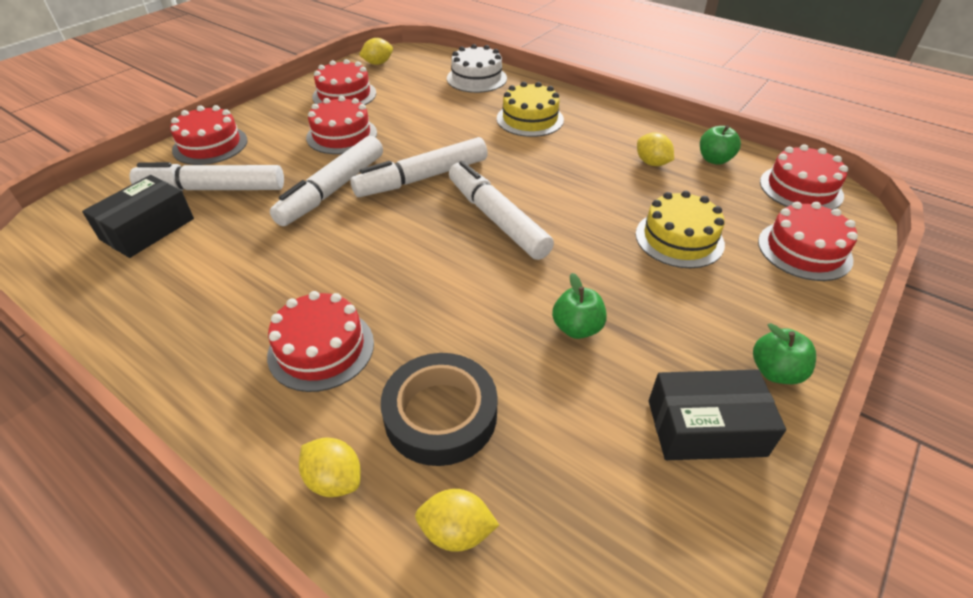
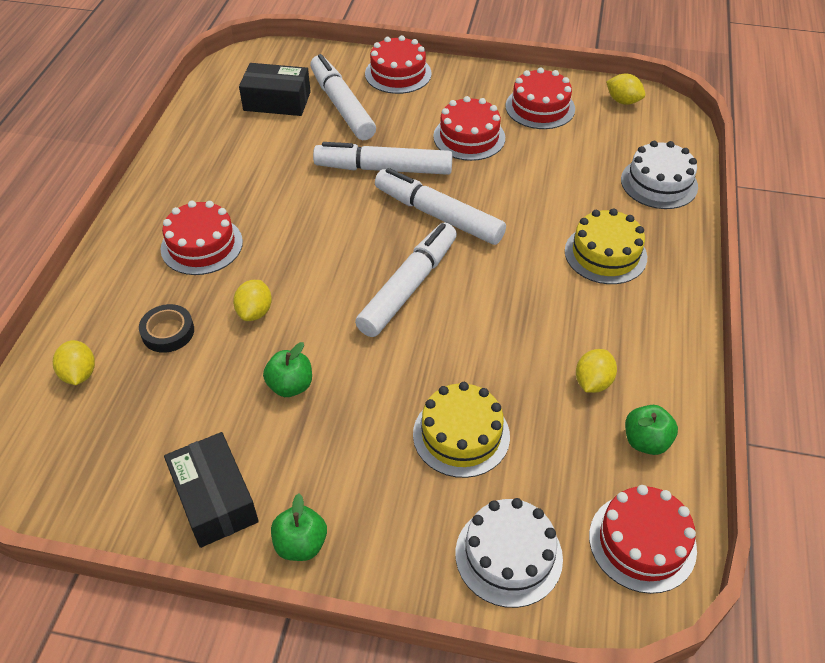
camera: 65 degrees right, 5 degrees up
yellow lemon [299,437,361,497] -> yellow lemon moved to [233,280,272,321]
black tape [381,353,498,466] -> black tape [139,304,194,353], size x0.60
red cake [758,202,858,281] -> white cake [455,498,563,608]

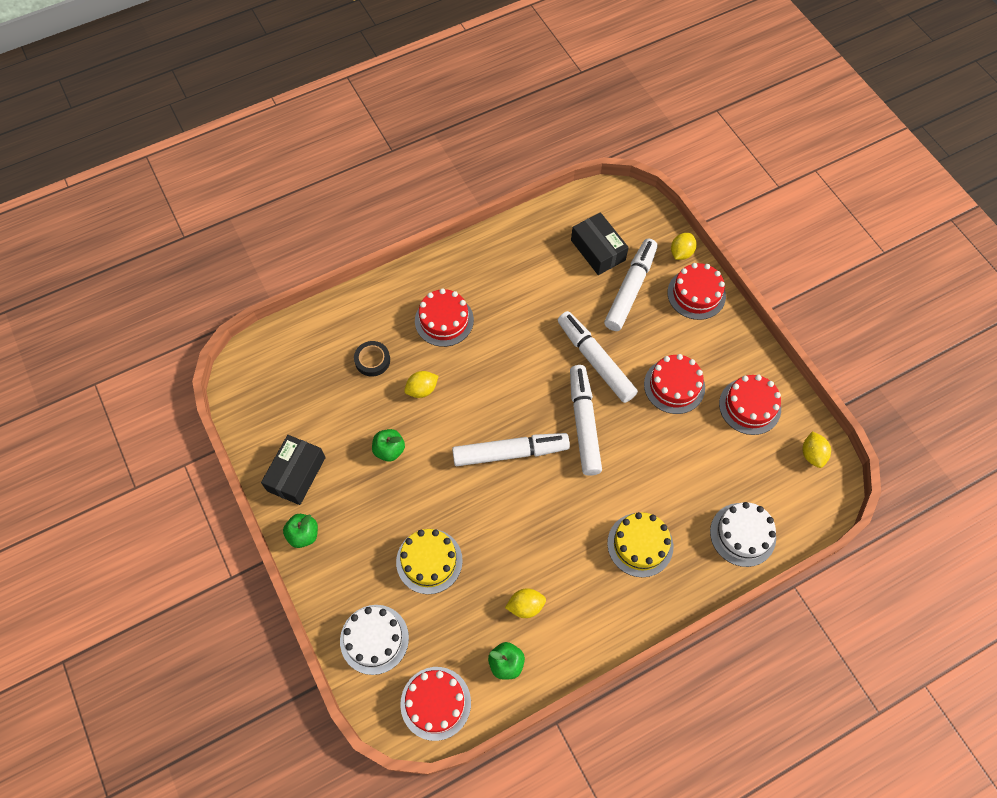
camera: 50 degrees right, 15 degrees up
yellow lemon [53,340,95,385] -> yellow lemon moved to [671,233,697,260]

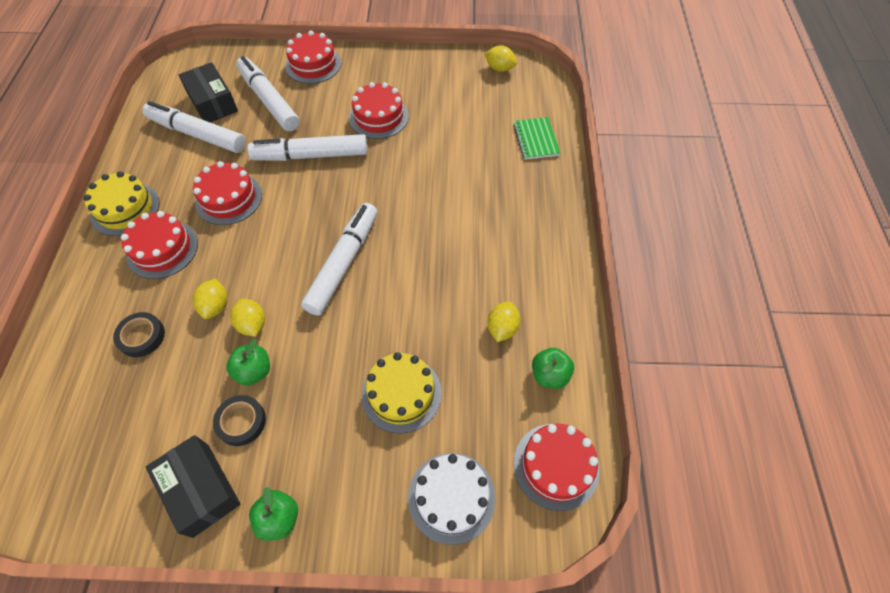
camera: 60 degrees left, 5 degrees down
white marker [570,365,602,476] -> white marker moved to [143,101,246,153]
black box [571,212,629,275] -> black box turned 60 degrees clockwise [178,62,238,122]
yellow cake [607,512,673,577] -> yellow cake moved to [83,171,160,236]
yellow lemon [671,233,697,260] -> yellow lemon moved to [230,299,265,337]
white cake [710,502,776,567] -> green notebook [513,117,561,160]
red cake [719,375,781,435] -> red cake moved to [193,161,262,225]
none -> black tape [213,395,266,446]

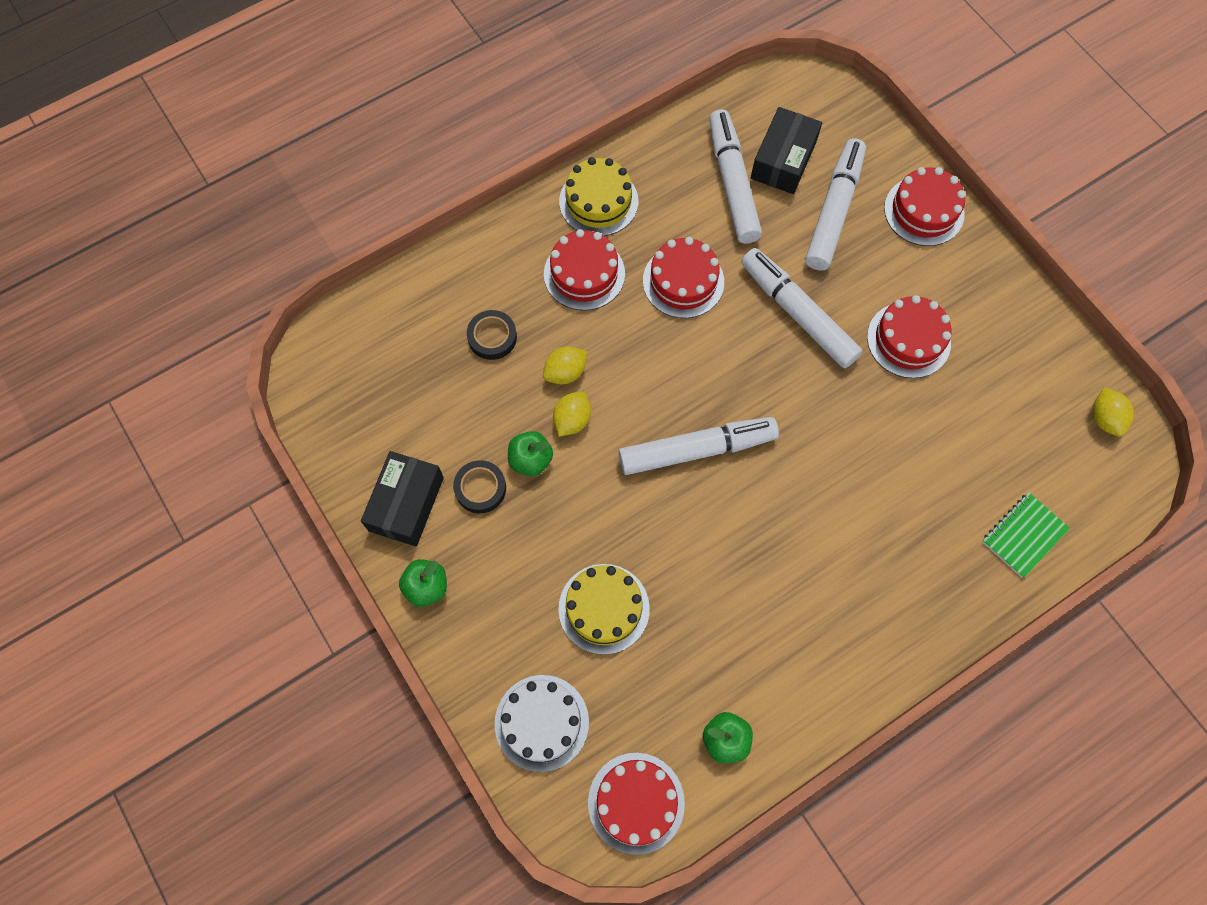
camera: 55 degrees right, 10 degrees up
yellow lemon [488,301,521,342] -> none

